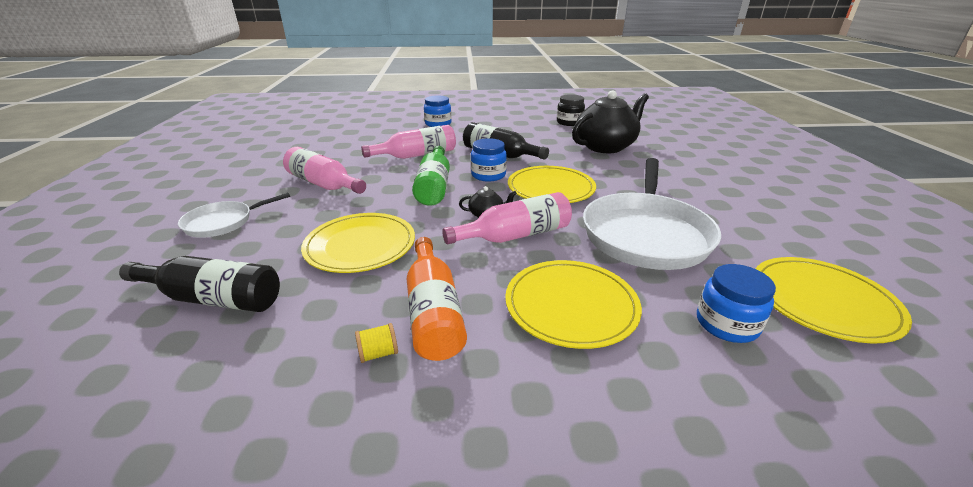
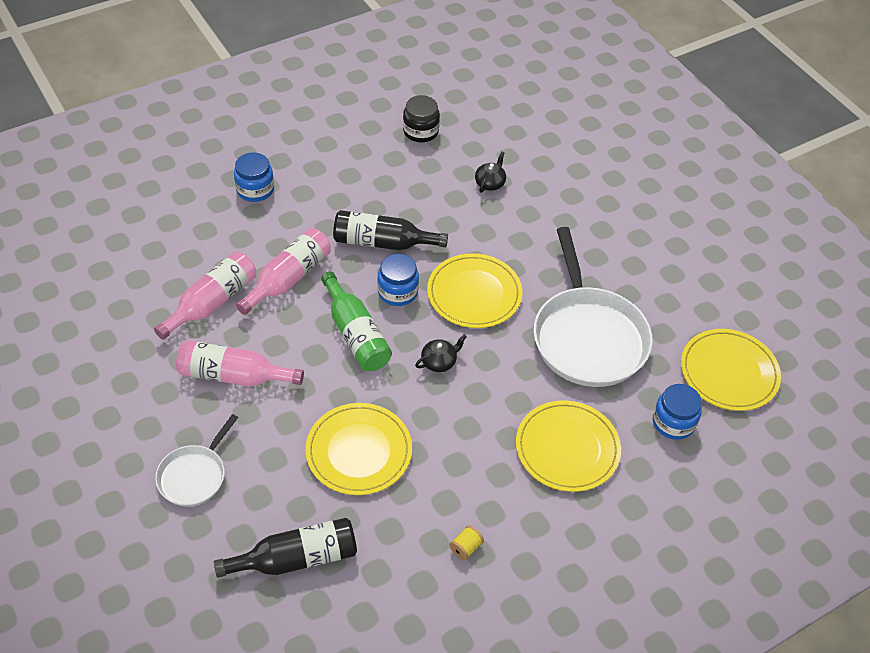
camera: 30 degrees left, 20 degrees up
orange bottle [407,237,467,361] -> none
pink bottle [442,192,572,244] -> pink bottle moved to [154,251,256,340]
black teapot [572,90,649,153] -> black teapot [475,152,506,193], size x0.41

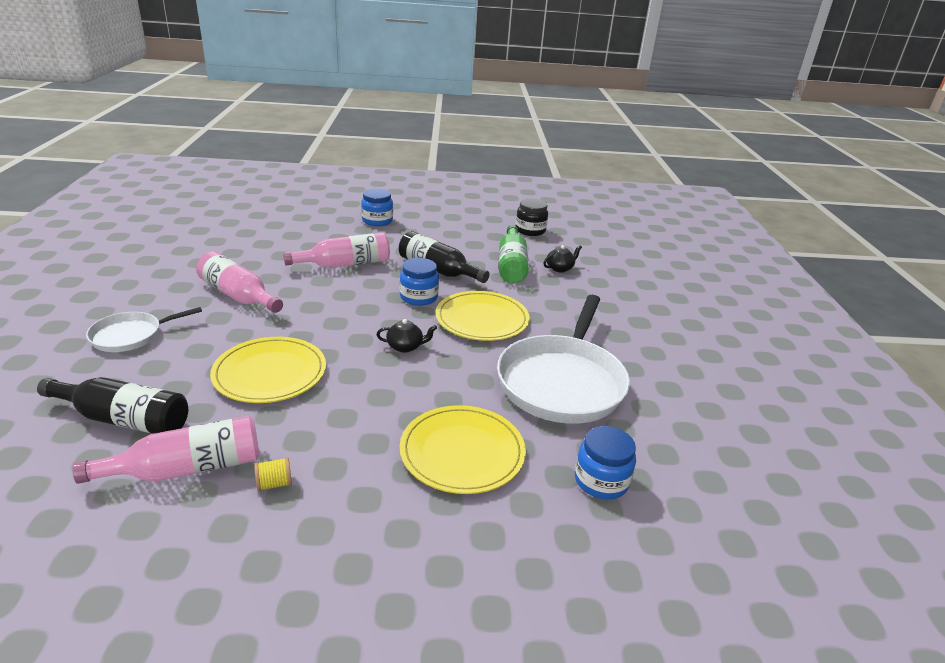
camera: 30 degrees right, 20 degrees down
pink bottle [154,251,256,340] -> pink bottle moved to [72,416,260,484]
green bottle [321,272,392,371] -> green bottle moved to [499,225,529,283]
yellow plate [681,329,781,411] -> none

